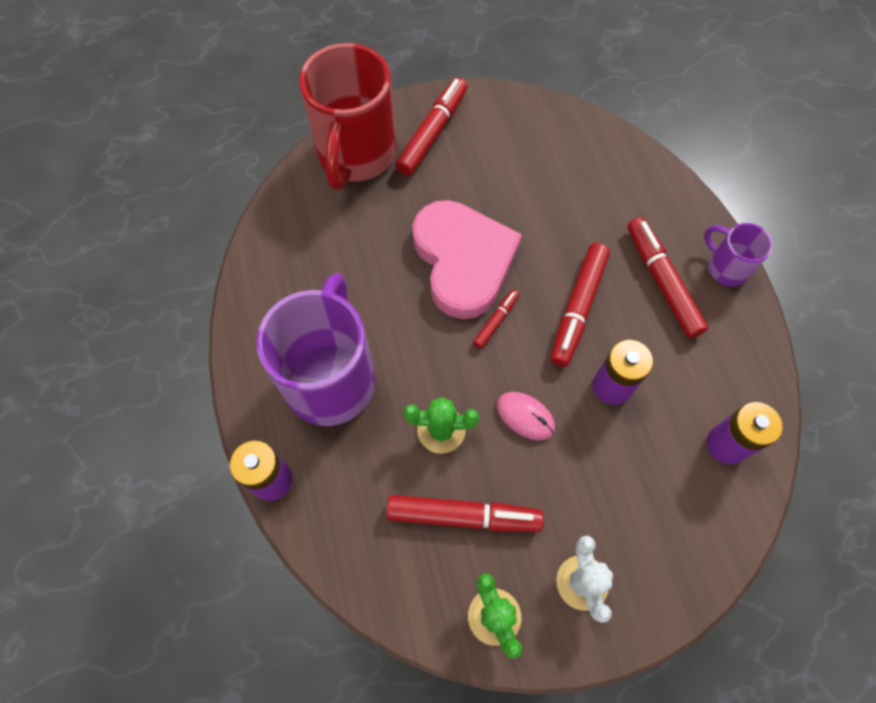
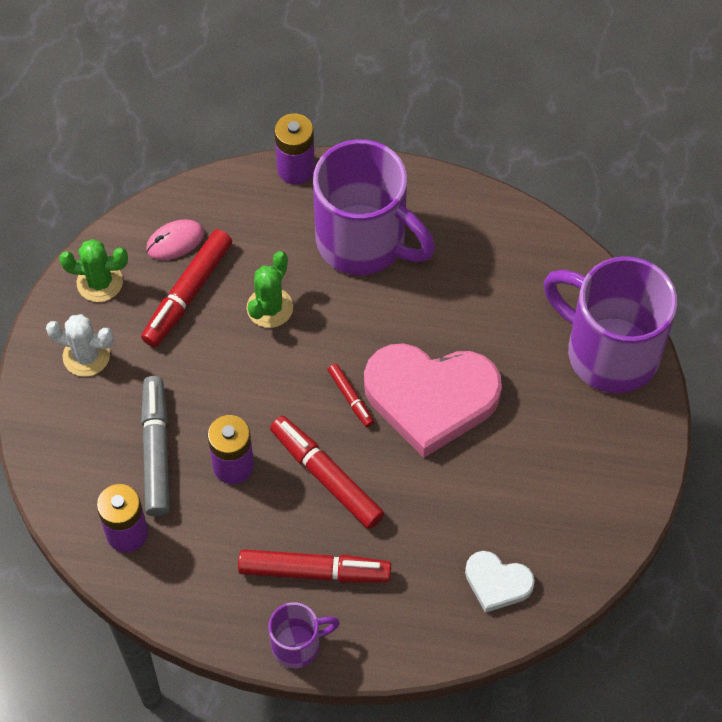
camera: 115 degrees right, 5 degrees down
red mug [299,43,396,190] -> purple mug [543,256,677,393]
red marker [395,77,467,176] -> none
pink mouse [497,392,555,440] -> pink mouse moved to [146,219,204,260]
none -> grey marker [141,376,170,516]
none -> white heart [465,551,535,613]

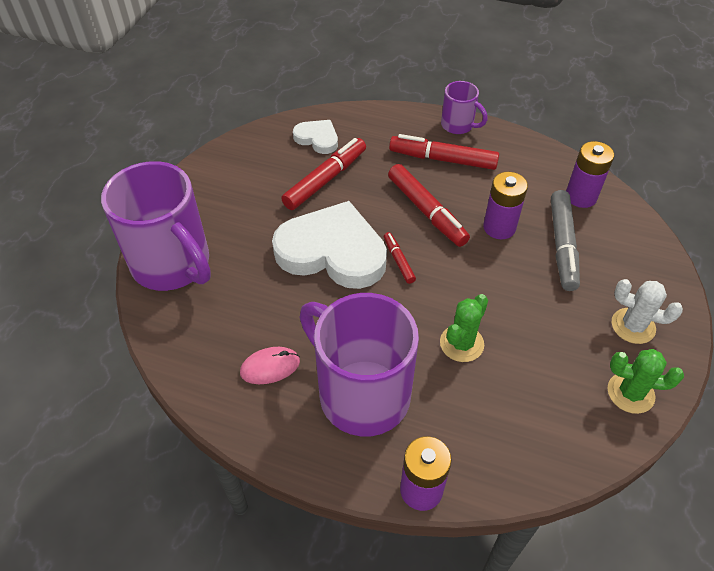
camera: 170 degrees left, 10 degrees down
red marker [141,229,232,347] -> red marker moved to [281,138,366,210]
pink mouse [146,219,204,260] -> pink mouse moved to [240,347,300,384]
purple mug [268,602,340,668] -> purple mug turned 135 degrees counterclockwise [441,81,488,134]
pink heart [364,343,502,458] -> white heart [272,201,387,289]

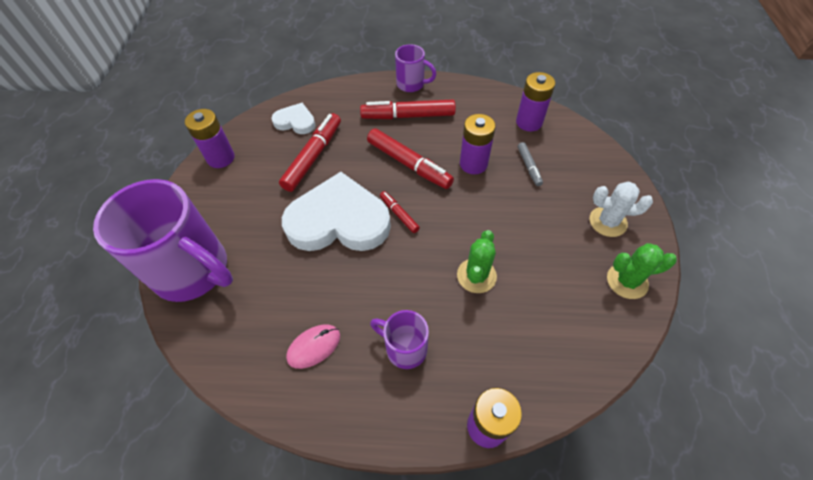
camera: 15 degrees left, 5 degrees up
purple mug [299,293,419,437] -> purple mug [370,310,429,369], size x0.49
grey marker [551,190,580,291] -> grey marker [518,142,543,186], size x0.52
none -> purple battery [185,109,235,168]

